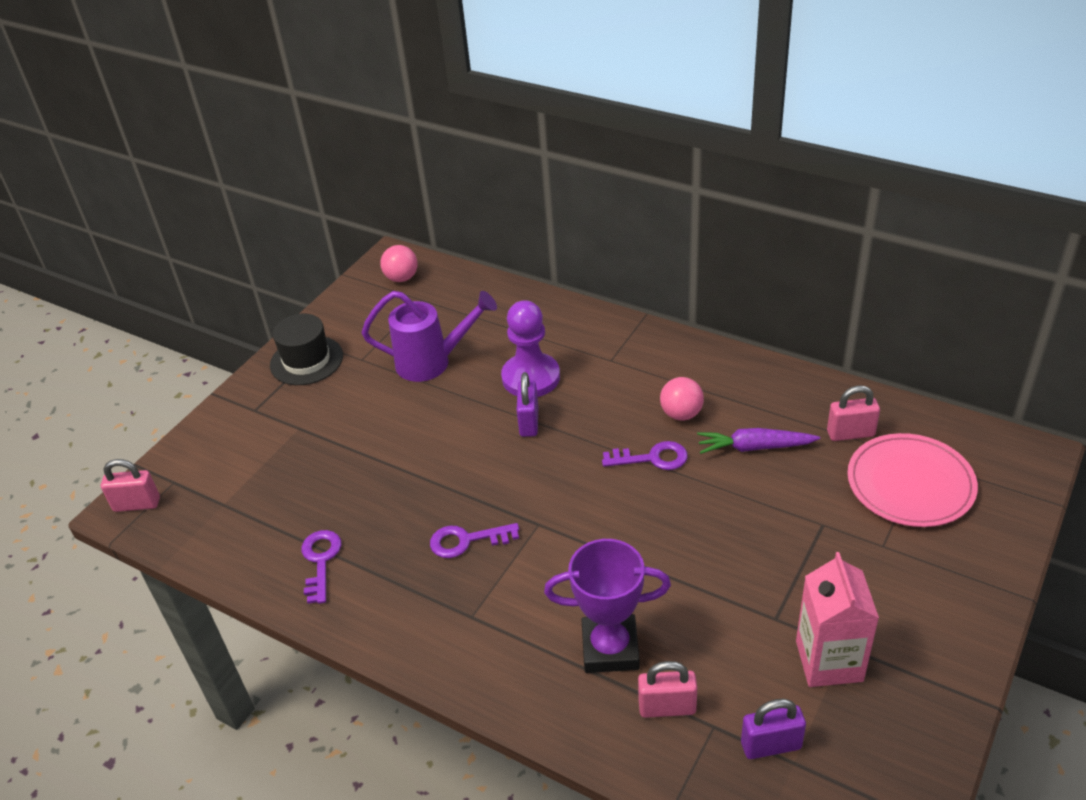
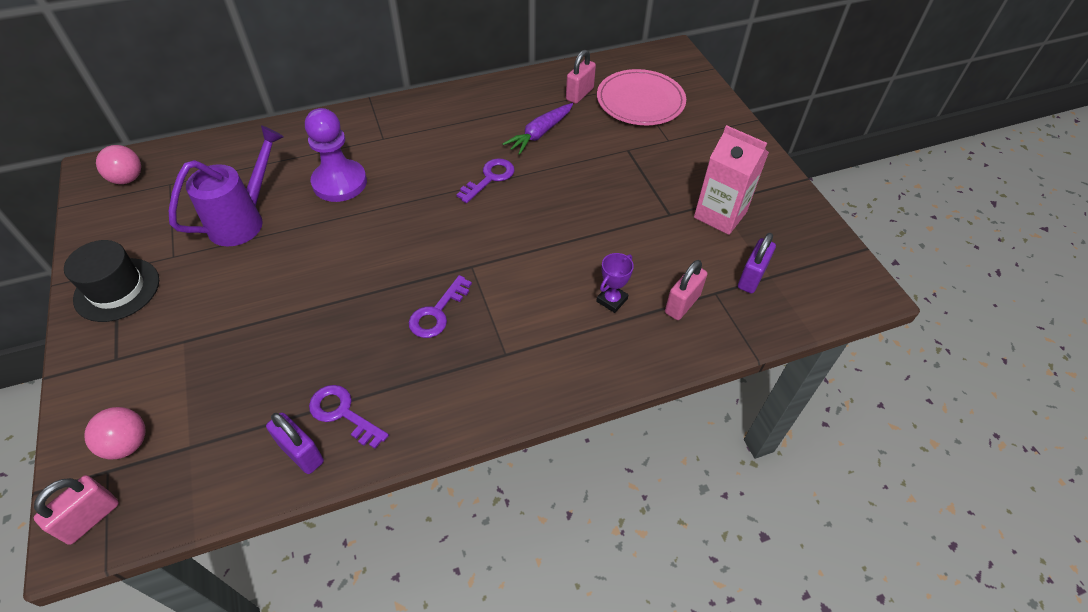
camera: 55 degrees left, 10 degrees up
purple padlock [517,372,538,437] -> purple padlock moved to [266,413,324,474]
purple trophy [544,539,671,673] -> purple trophy [596,253,634,313], size x0.52
pink ball [660,377,704,421] -> pink ball moved to [84,407,146,460]

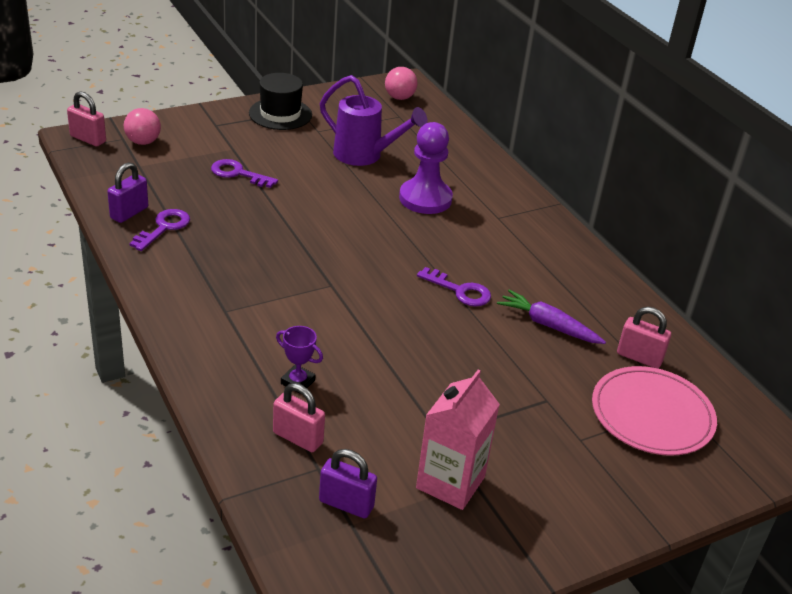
camera: 80 degrees right, 15 degrees down
purple key [409,275,472,338] -> purple key moved to [211,159,278,188]

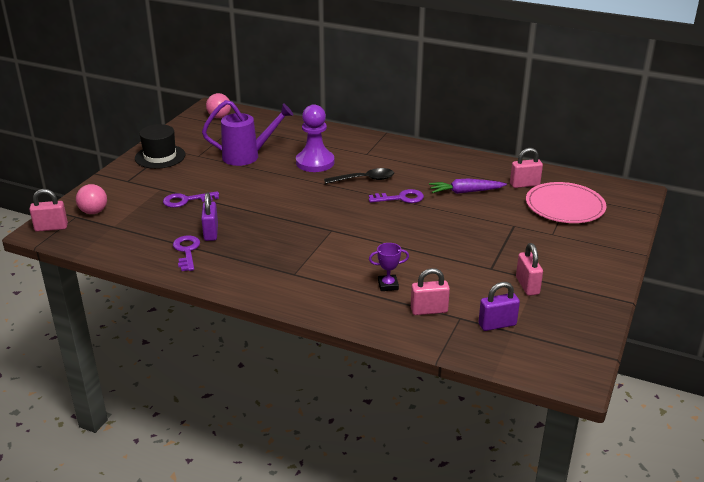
camera: 35 degrees left, 5 degrees down
purple padlock [107,162,148,223] -> purple padlock moved to [201,193,218,241]
pink carton [416,370,500,510] -> pink padlock [516,243,543,296]
none -> black spoon [324,168,394,184]

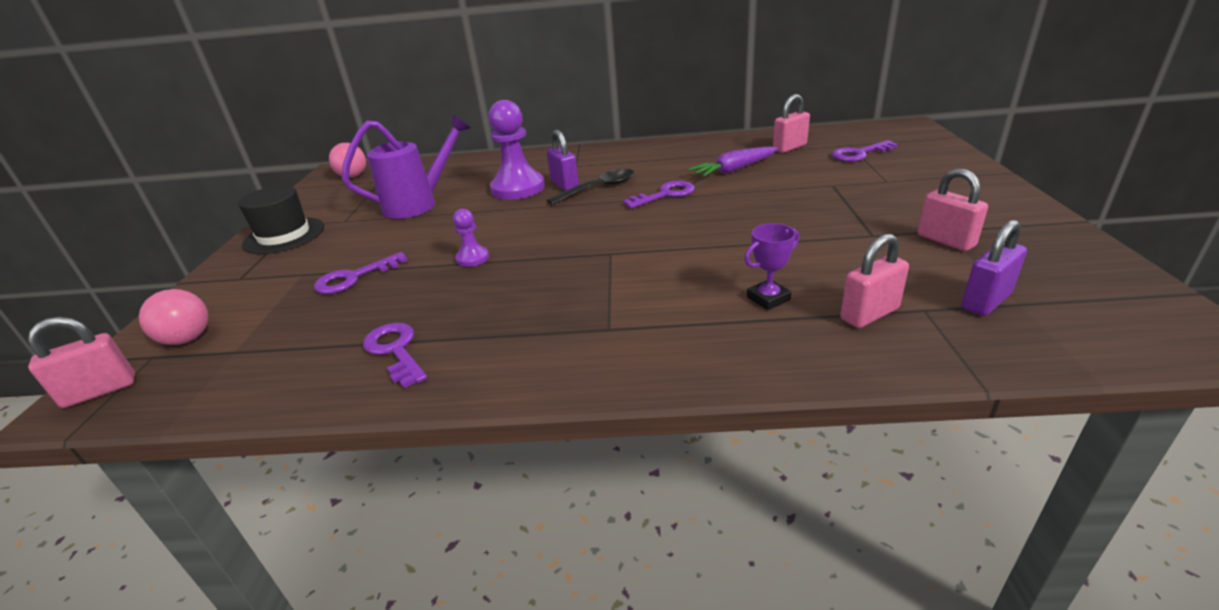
camera: 20 degrees left, 0 degrees up
purple padlock [201,193,218,241] -> purple padlock moved to [547,130,579,191]
pink plate [526,182,607,223] -> purple key [832,140,898,162]
none -> purple pawn [453,209,489,267]

